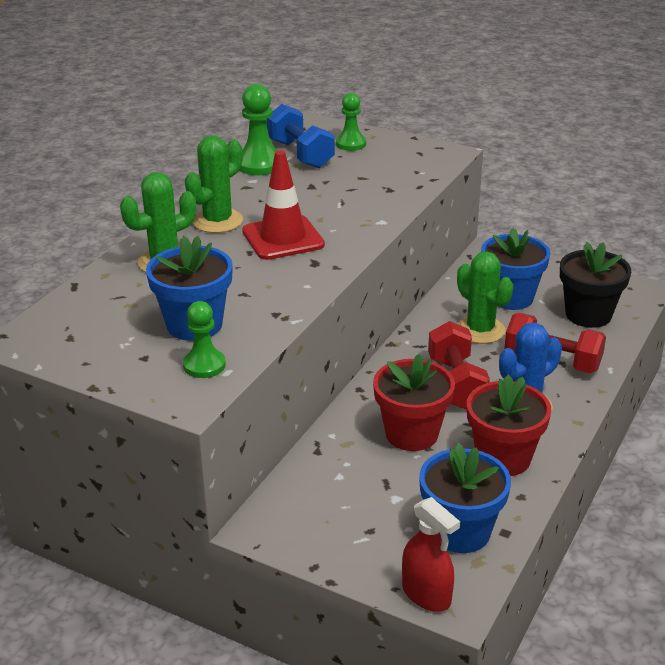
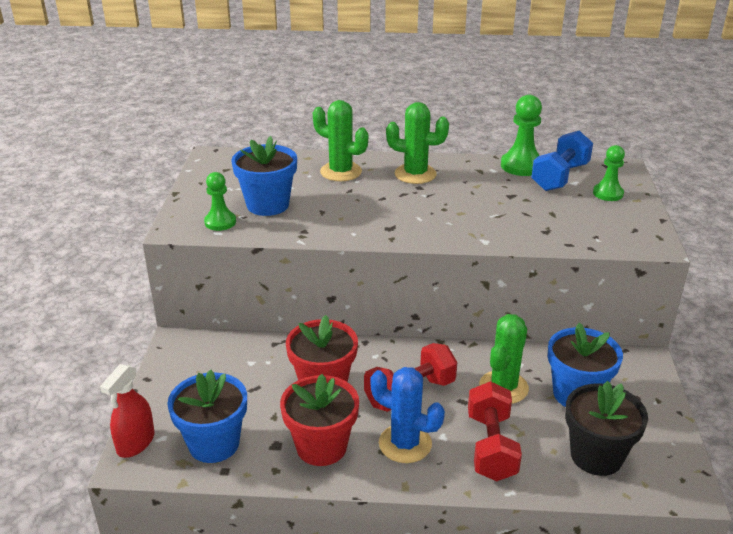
camera: 65 degrees right, 0 degrees up
red traffic cone [242,150,325,260] -> none

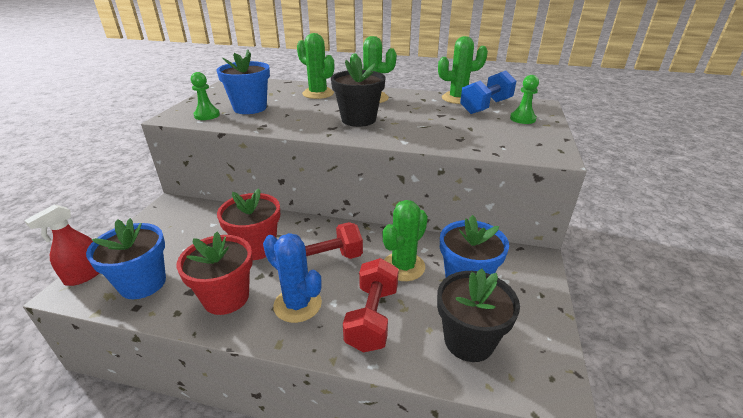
camera: 10 degrees right, 0 degrees up
green pawn [501,95,542,176] -> green cactus [438,36,488,104]
none -> black flower pot [331,57,386,127]

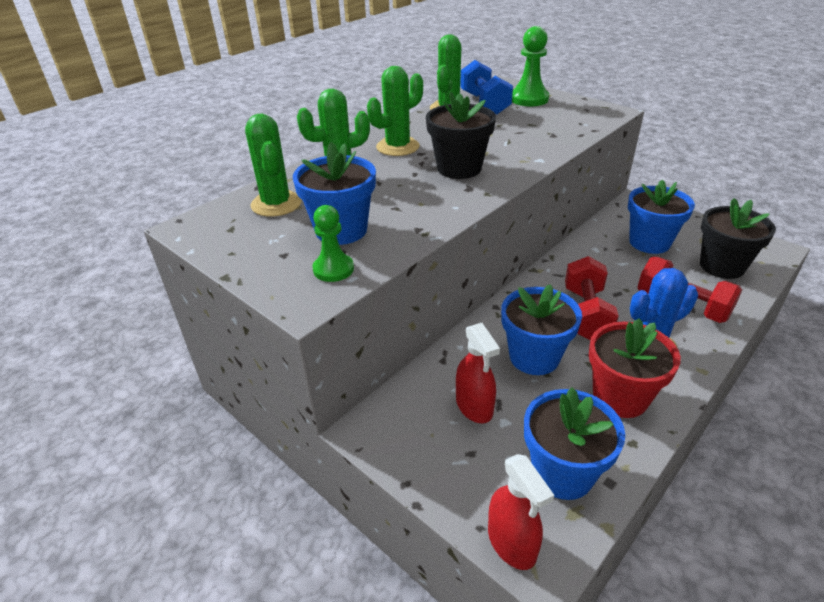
camera: 60 degrees left, 5 degrees up
red flower pot [217,188,280,260] -> blue flower pot [501,284,582,375]
green cactus [383,200,428,281] -> green cactus moved to [245,114,302,217]
green pawn [510,75,539,124] -> green pawn [512,26,549,106], size x1.51
none -> red spray bottle [456,323,500,423]

